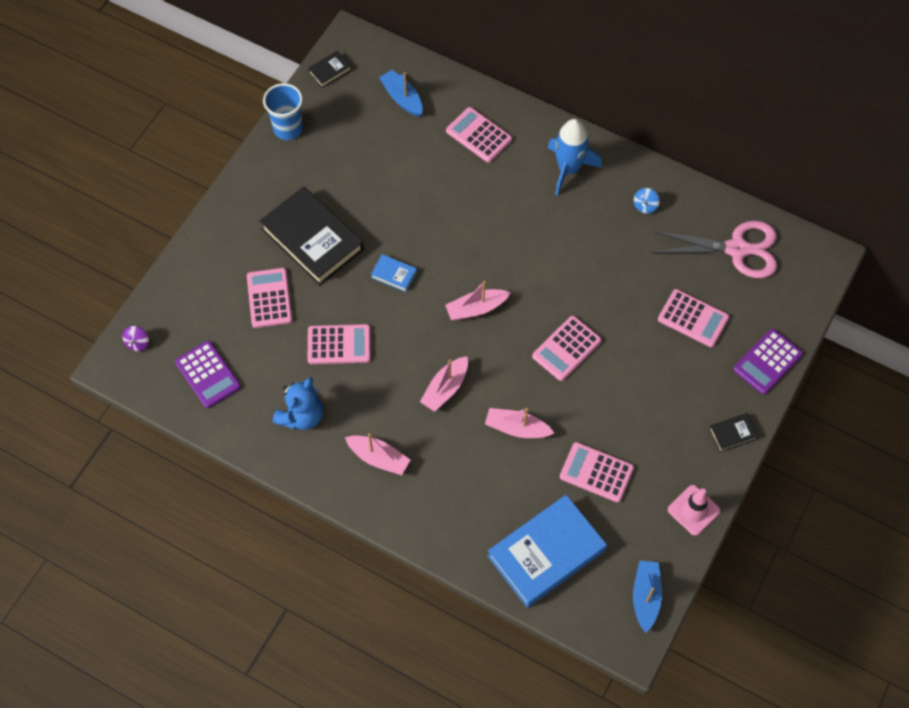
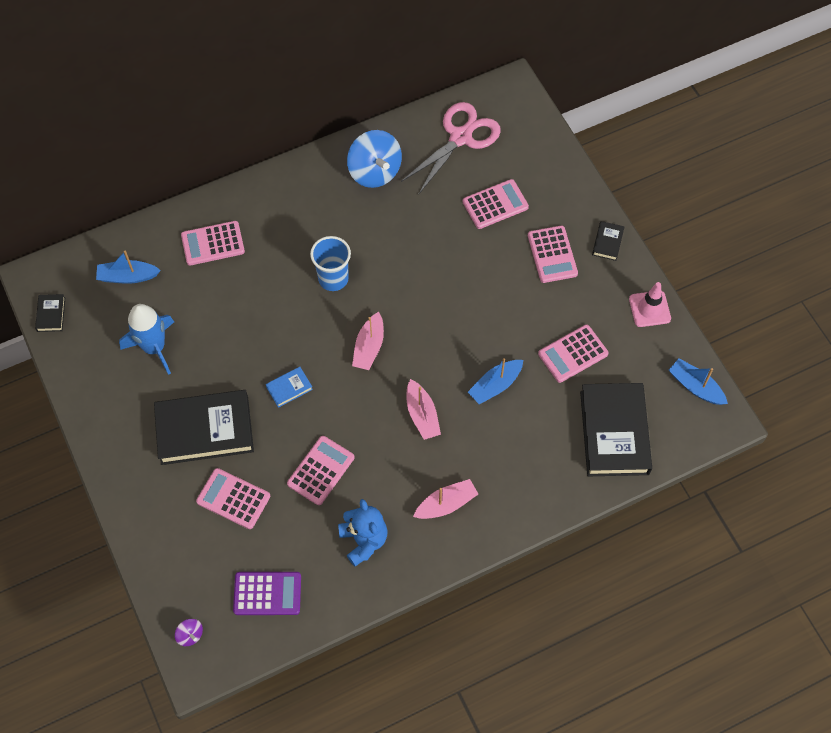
camera: 55 degrees left, 0 degrees up
blue cup [263,83,303,140] -> blue cup moved to [310,236,351,291]
pink boat [485,408,554,438] -> blue boat [468,358,523,404]
blue book [488,495,607,607] -> black book [580,383,652,476]
pink calculator [532,316,602,381] -> pink calculator moved to [528,226,578,283]
blue rocket [548,119,602,196] -> blue rocket moved to [119,304,174,375]
blue spinning top [634,188,660,214] -> blue spinning top [347,130,402,188], size x2.29
purple calculator [733,329,803,395] -> none

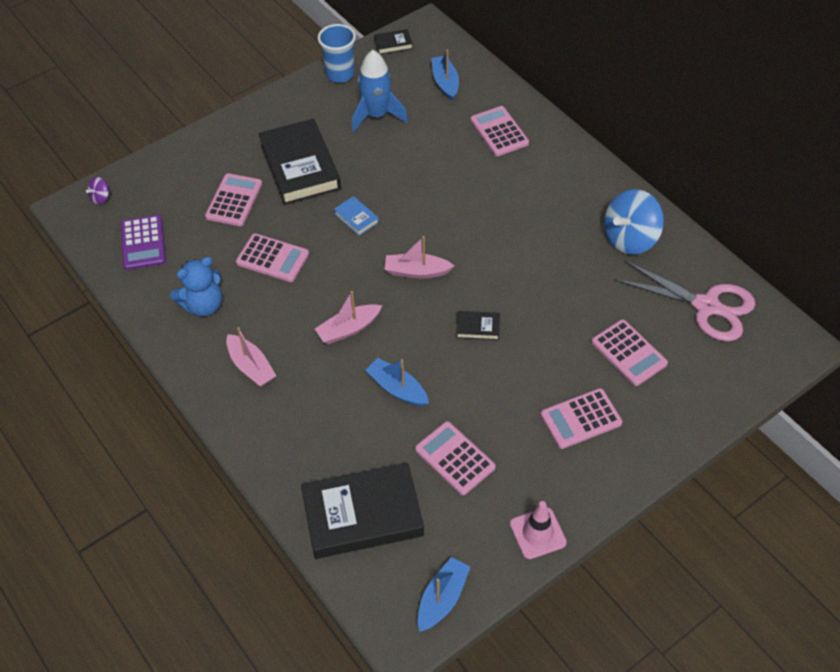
camera: 80 degrees right, 10 degrees down
blue cup [310,236,351,291] -> blue cup moved to [318,24,356,83]
black book [592,221,625,261] -> black book moved to [456,311,500,340]

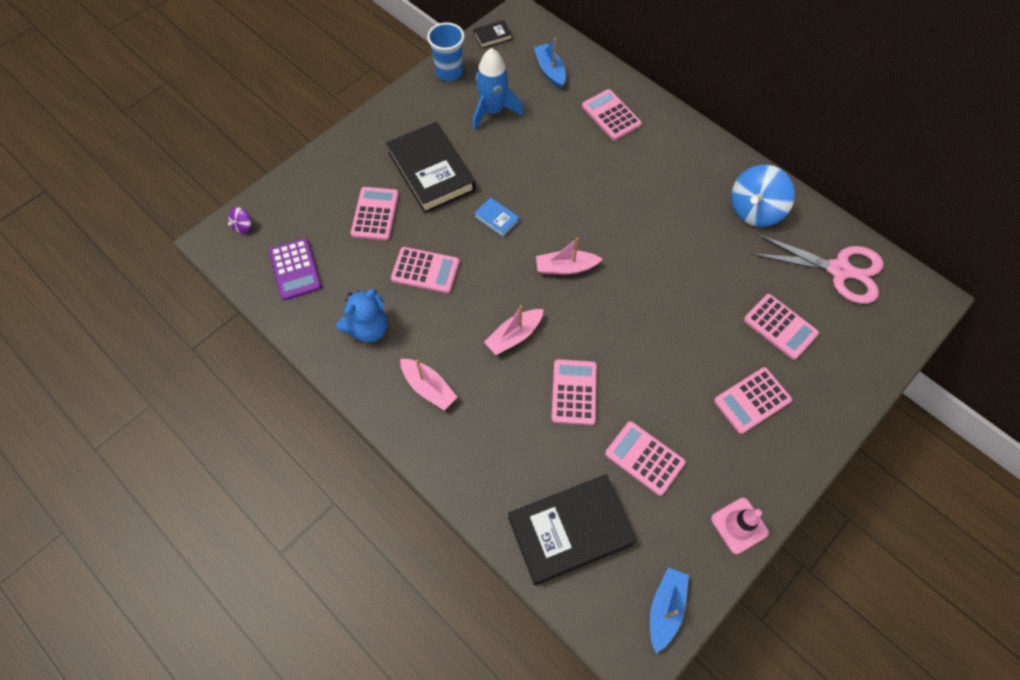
camera: 10 degrees left, 10 degrees up
blue boat [365,358,429,407] -> pink calculator [551,359,597,425]
black book [456,311,500,340] -> none

